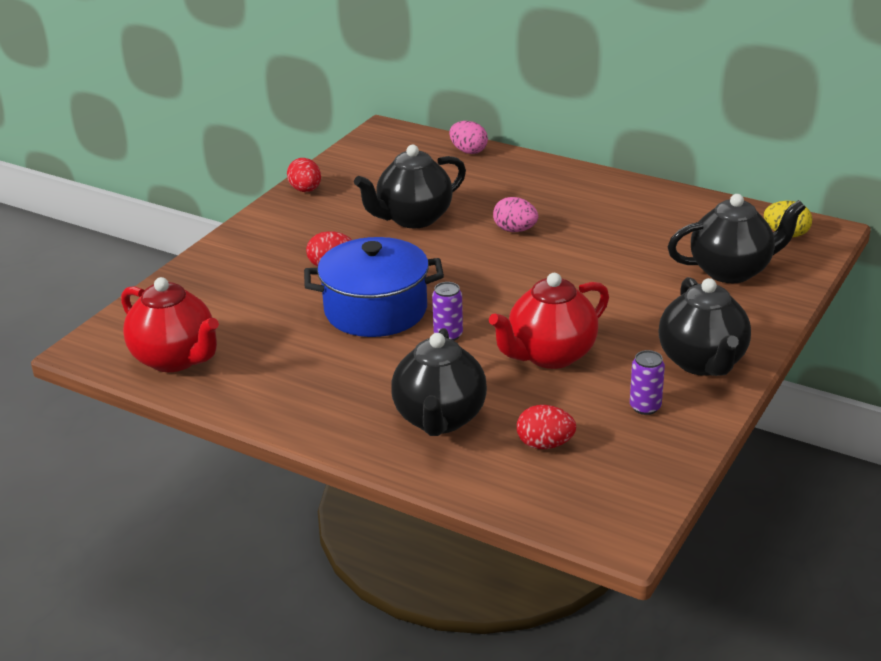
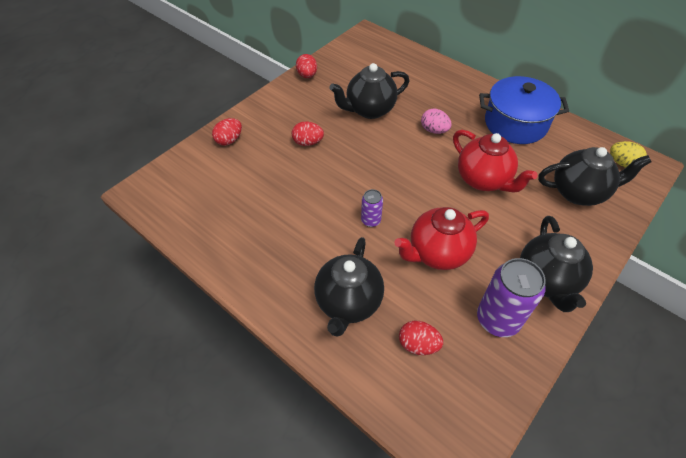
camera: 10 degrees right, 20 degrees up
red teapot [121,277,219,372] -> red teapot moved to [453,130,538,193]
blue pot [304,237,444,337] -> blue pot moved to [479,76,569,144]
pink egg [449,121,488,154] -> none
purple can [630,350,665,415] -> purple can [477,258,546,337], size x1.92
none -> red egg [212,118,242,146]

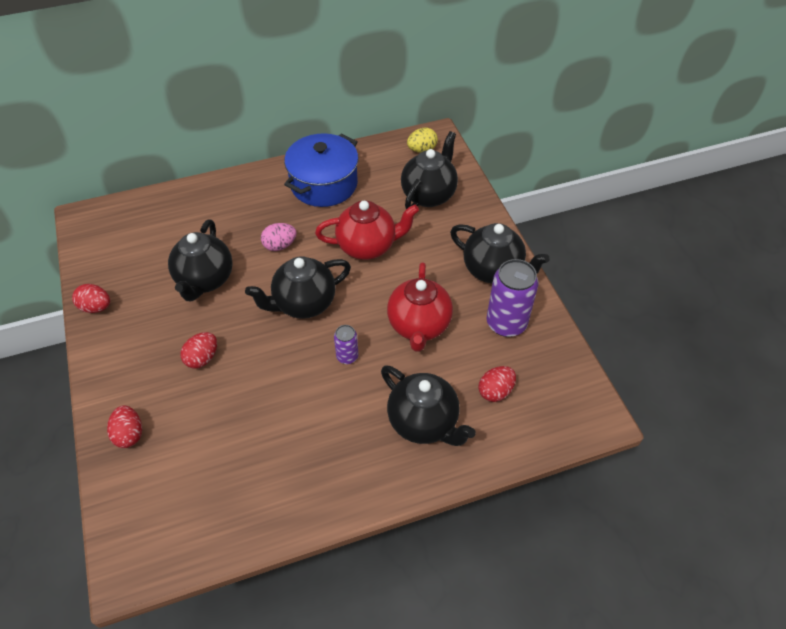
camera: 60 degrees left, 0 degrees up
none -> black teapot [245,256,351,319]

